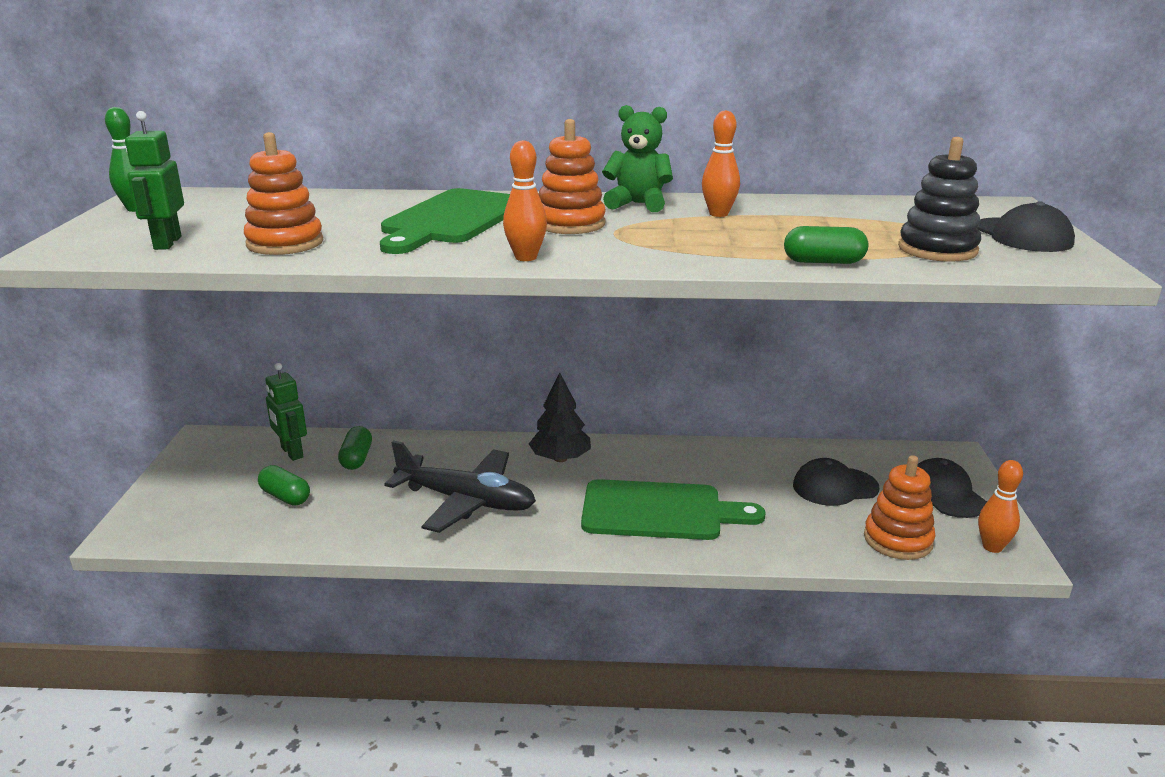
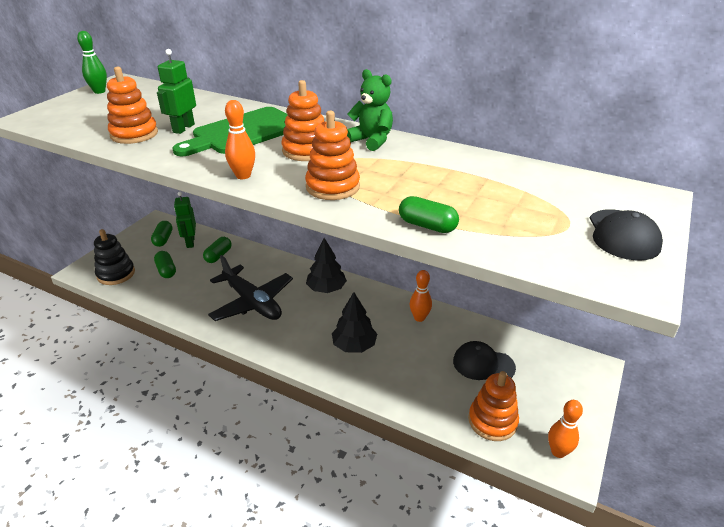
camera: 25 degrees right, 10 degrees up
green robot [125,111,184,250] -> green robot moved to [157,49,196,134]
green cutting board [581,479,766,540] -> black tree [332,292,377,353]
orange bowling pin [702,110,740,217] -> orange bowling pin moved to [410,270,432,322]
black stacking toy [898,137,981,262] -> black stacking toy moved to [94,229,135,285]
black cap [917,458,987,518] -> none
none -> green capsule [151,221,173,247]
none -> orange stacking toy [305,111,360,200]

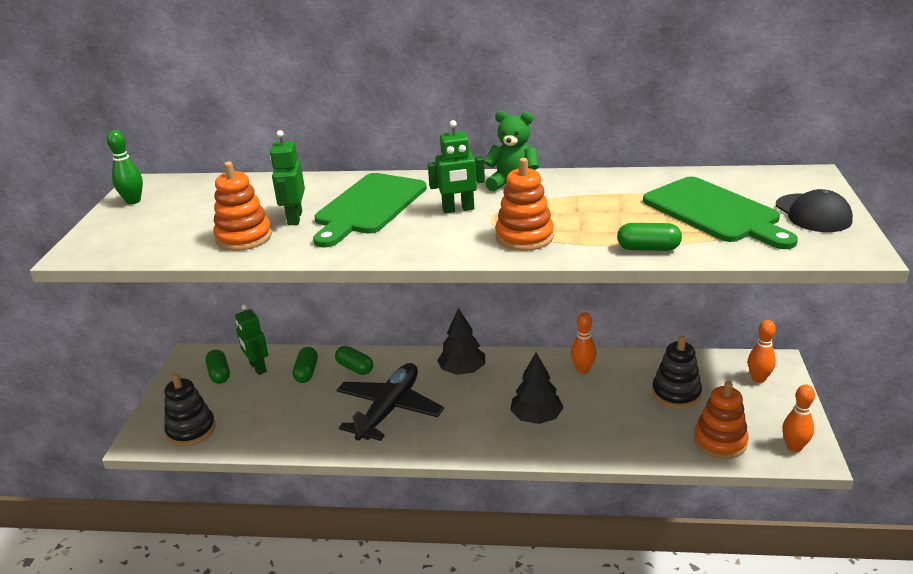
camera: 20 degrees left, 5 degrees down
green capsule [154,251,176,278] -> green capsule moved to [335,346,373,375]
black plane [208,255,293,321] -> black plane turned 90 degrees counterclockwise [336,363,444,441]
orange bowling pin [225,100,255,179] -> orange bowling pin moved to [748,320,776,383]
orange stacking toy [281,80,324,161] -> green robot [428,120,485,213]
black cap [453,341,516,380] -> black stacking toy [652,336,702,409]
none -> green cutting board [643,177,798,249]

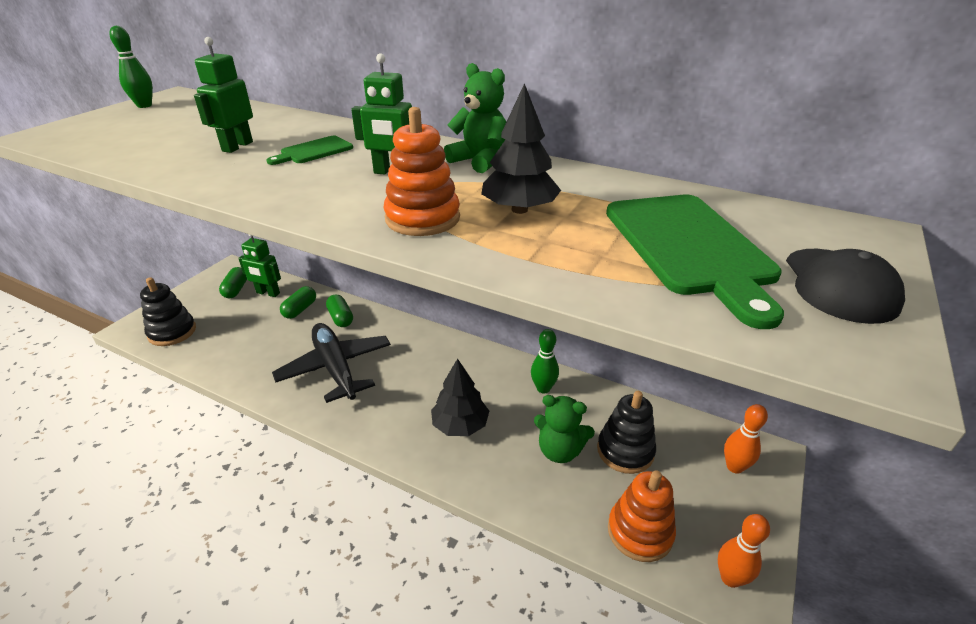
camera: 20 degrees right, 5 degrees up
orange stacking toy [213,162,272,251] -> none
green robot [235,304,268,375] -> green robot turned 60 degrees counterclockwise [238,234,281,297]
green cutting board [313,173,427,248] -> green cutting board [267,136,353,165], size x0.50
black plane [336,363,444,441] -> black plane turned 75 degrees counterclockwise [272,323,391,403]
black tree [437,308,485,375] -> black tree moved to [481,83,561,214]
orange bowling pin [571,312,597,374] -> green bowling pin [531,329,559,393]
green capsule [617,223,682,251] -> none
none -> green teddy bear [534,395,595,463]

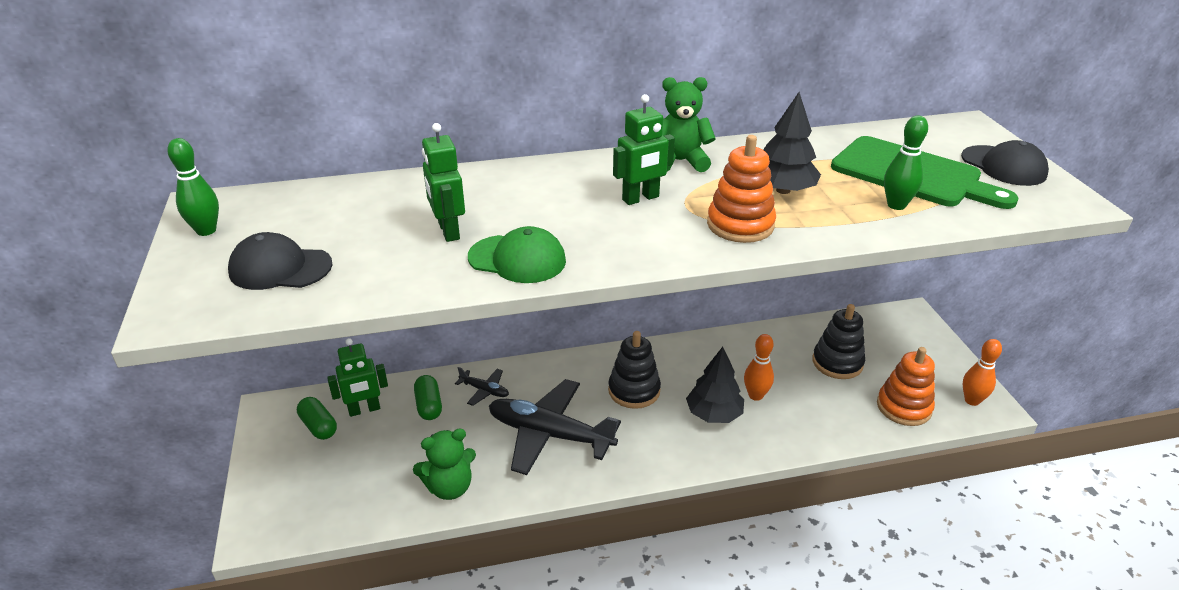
camera: 40 degrees left, 0 degrees up
black stacking toy [140,277,196,346] -> black stacking toy moved to [608,331,661,409]
green cutting board [267,136,353,165] -> none
green capsule [326,294,353,327] -> black plane [455,367,509,406]
green bowling pin [531,329,559,393] -> green bowling pin moved to [884,115,928,210]
green teddy bear [534,395,595,463] -> green teddy bear moved to [413,429,476,500]
orange bowling pin [724,404,768,474] -> orange bowling pin moved to [744,334,774,401]
none -> black cap [228,232,332,290]
none -> green cap [468,226,566,283]

